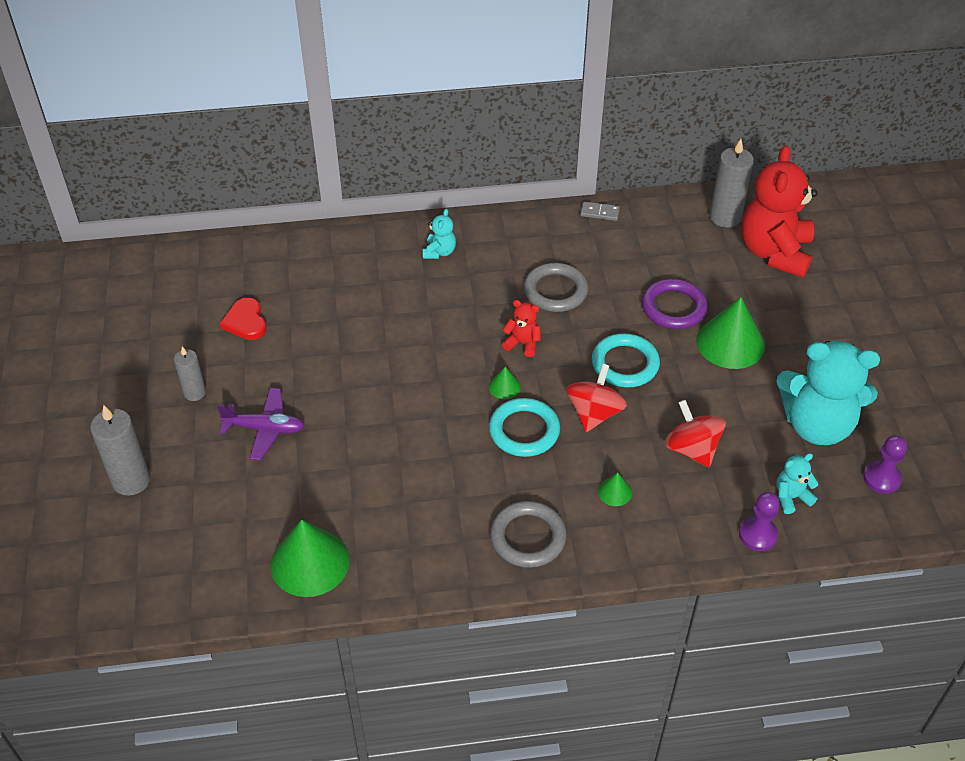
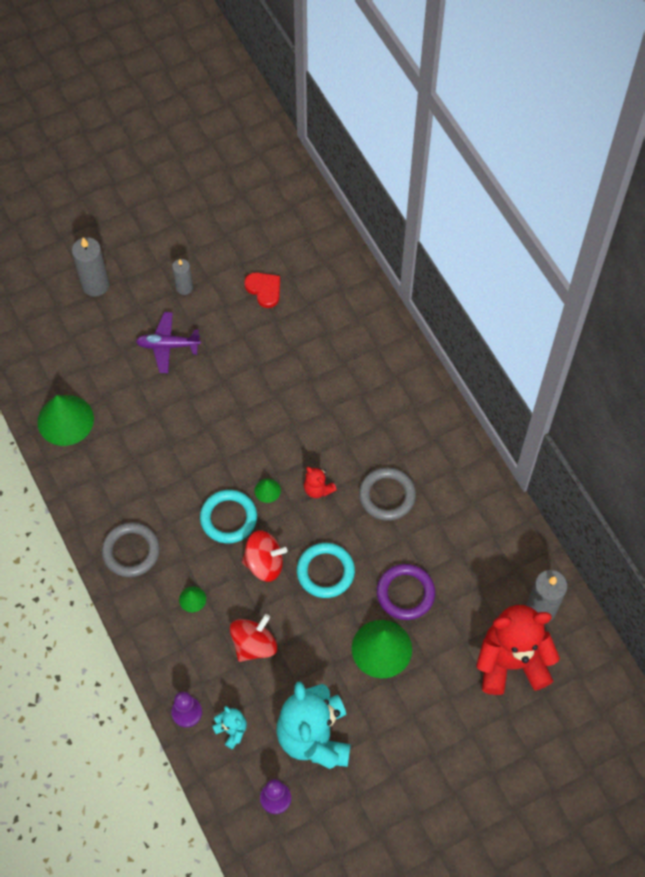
camera: 70 degrees right, 15 degrees up
purple plane [217,388,305,460] -> purple plane turned 105 degrees clockwise [136,312,201,373]
red heart [220,298,266,340] -> red heart turned 90 degrees clockwise [244,272,280,308]
turquoise teddy bear [423,209,456,259] -> none
red teddy bear [502,300,541,357] -> red teddy bear turned 135 degrees clockwise [304,467,337,498]
grey domino [580,201,620,221] -> none

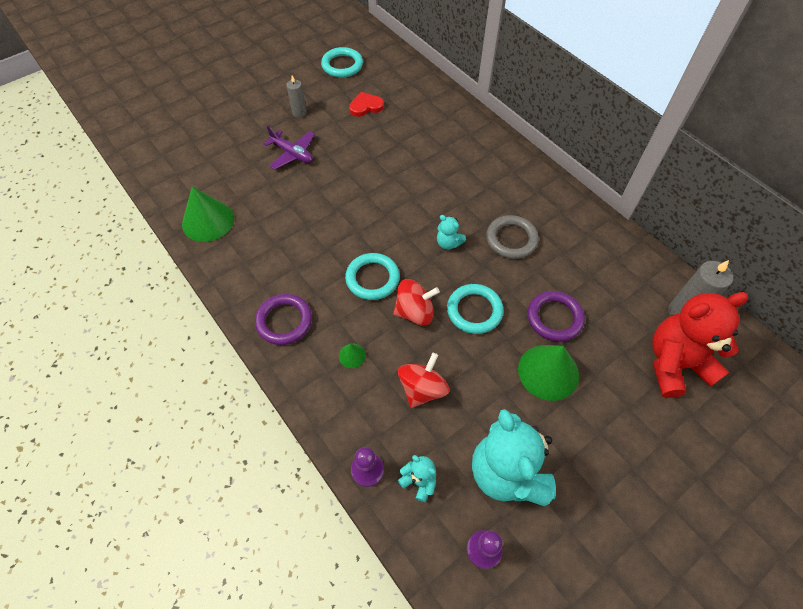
camera: 10 degrees left, 5 degrees down
grey candle [72,237,109,296] -> none
grey ring [102,522,160,577] -> purple ring [255,294,312,345]
purple plane [136,312,201,373] -> purple plane turned 135 degrees counterclockwise [263,126,315,170]
red heart [244,272,280,308] -> red heart turned 60 degrees counterclockwise [349,92,384,117]
green cone [255,479,281,503] -> none
red teddy bear [304,467,337,498] -> turquoise teddy bear [437,215,466,250]
none -> turquoise ring [321,47,363,78]

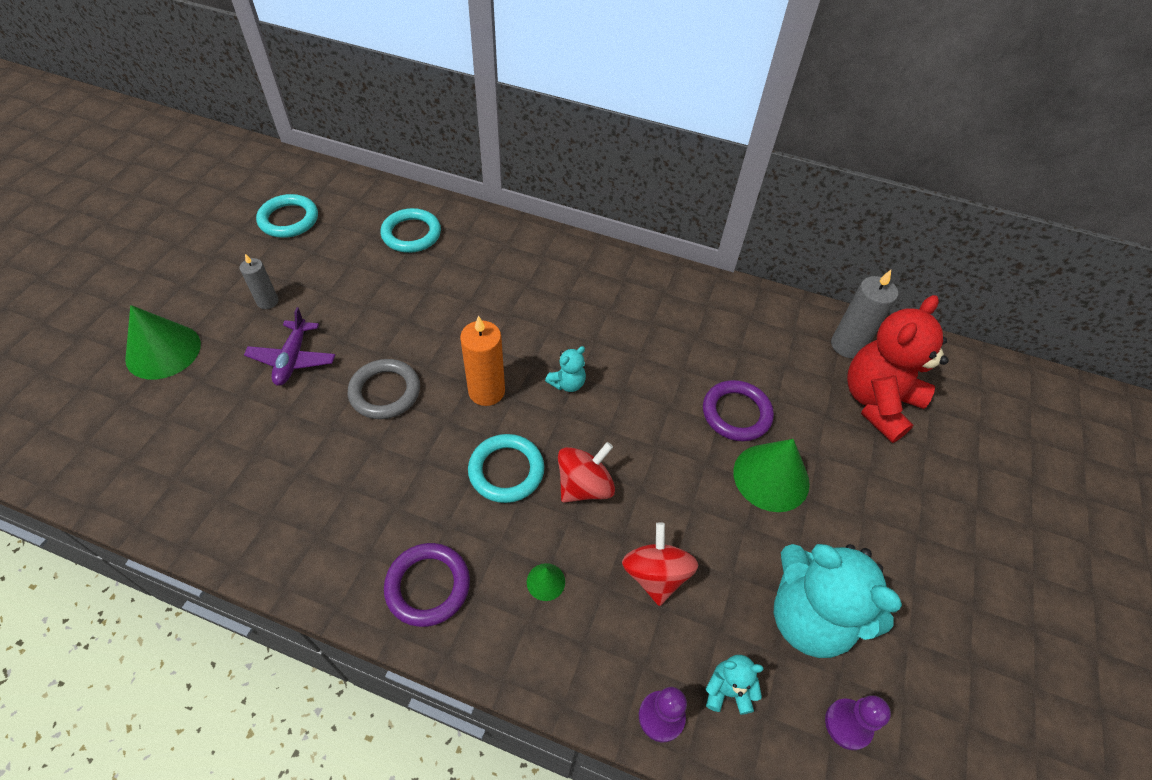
camera: 35 degrees left, 5 degrees down
green cone [182,187,234,242] -> green cone moved to [125,305,201,379]
purple plane [263,126,315,170] -> purple plane turned 90 degrees clockwise [244,307,335,386]
red heart [349,92,384,117] -> none
turquoise teddy bear [437,215,466,250] -> turquoise teddy bear turned 45 degrees counterclockwise [545,346,586,392]
turquoise ring [447,284,503,334] -> turquoise ring moved to [380,208,441,253]
grey ring [486,215,539,259] -> grey ring moved to [348,359,420,419]
none -> orange candle [460,315,505,406]

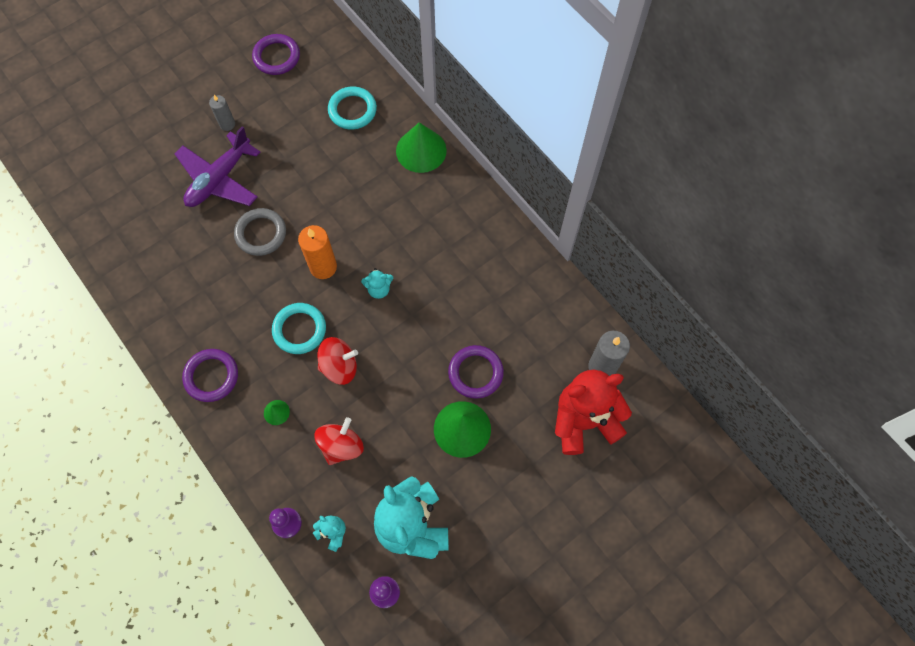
camera: 35 degrees right, 15 degrees up
green cone [125,305,201,379] -> green cone moved to [396,122,447,173]
purple plane [244,307,335,386] -> purple plane [174,126,261,207], size x1.54
turquoise ring [256,194,318,238] -> purple ring [252,34,300,75]

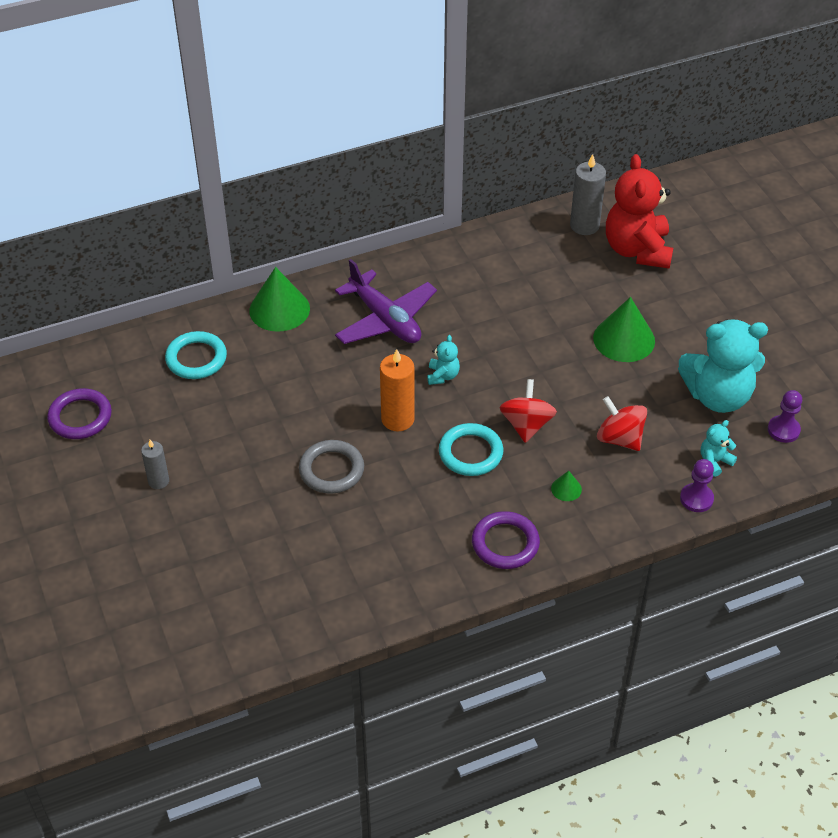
camera: 75 degrees left, 20 degrees down
purple plane [174,126,261,207] -> purple plane moved to [335,259,437,344]
purple ring [448,345,504,399] -> none

